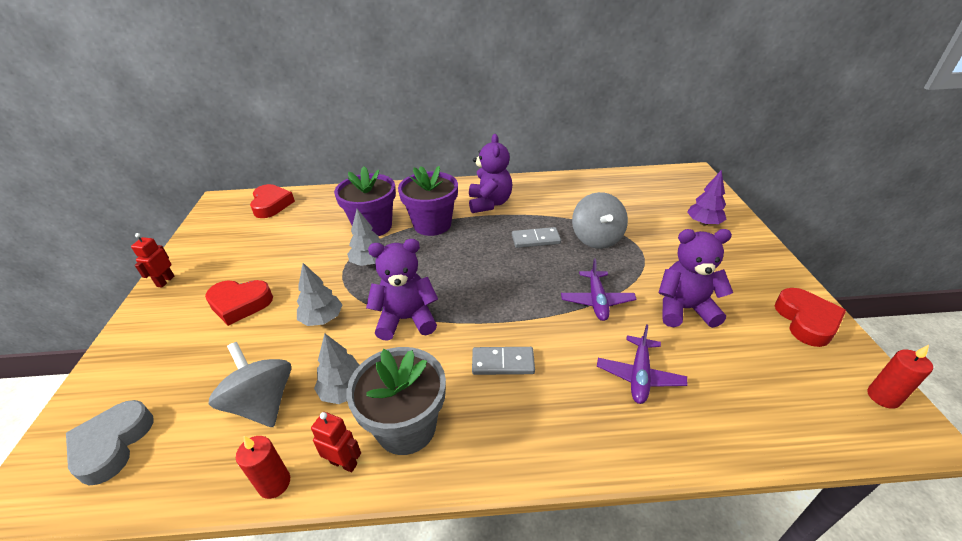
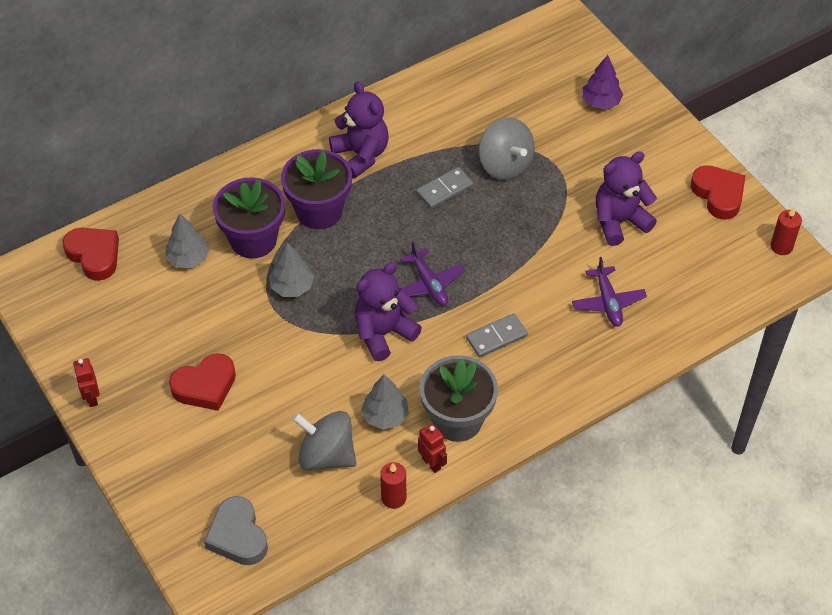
camera: 30 degrees left, 15 degrees up
grey tree [297,263,342,326] -> grey tree moved to [166,214,210,268]
red robot [311,412,361,472] -> red robot turned 60 degrees clockwise [418,424,447,473]
purple plane [561,258,637,321] -> purple plane moved to [400,242,465,306]

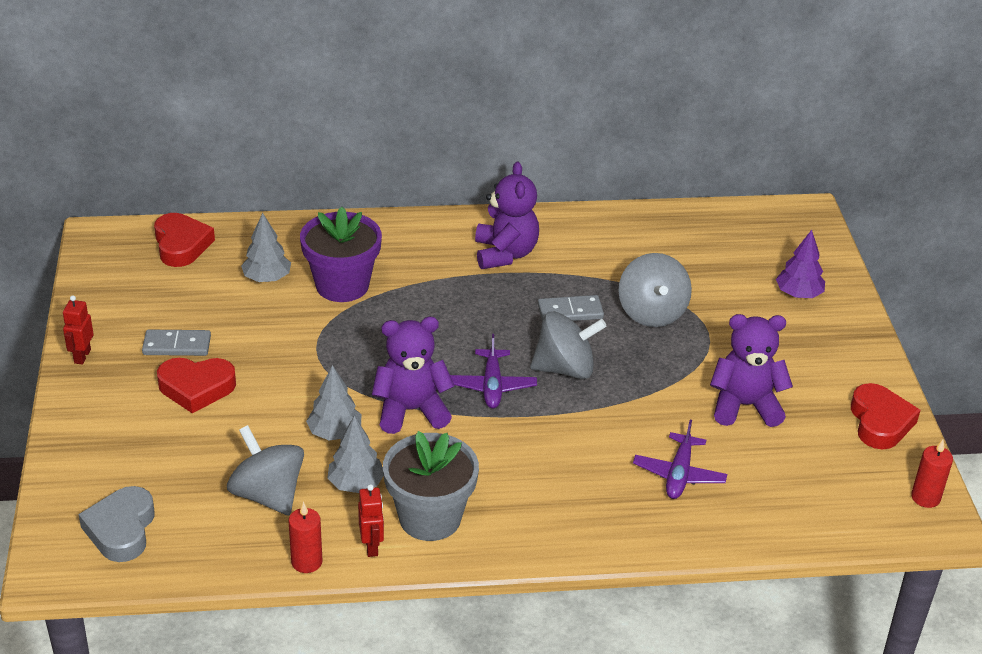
camera: 25 degrees right, 15 degrees down
grey tree [269,242,314,297] -> grey tree moved to [306,365,361,440]
purple flower pot [281,149,352,229] -> none
grey domino [466,313,528,357] -> grey domino moved to [142,330,211,356]
none -> grey spinning top [530,311,607,379]

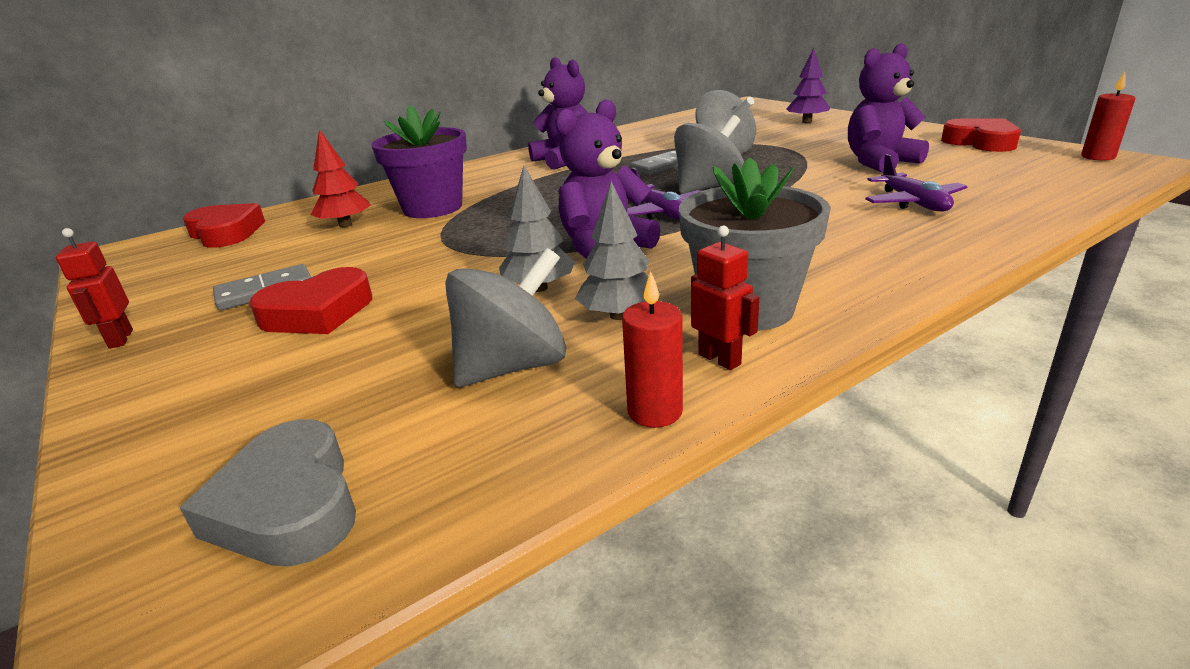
camera: 25 degrees left, 10 degrees down
grey spinning top [227,425,304,516] -> grey spinning top turned 120 degrees clockwise [445,248,566,387]
grey tree [241,213,291,282] -> red tree [311,129,371,227]

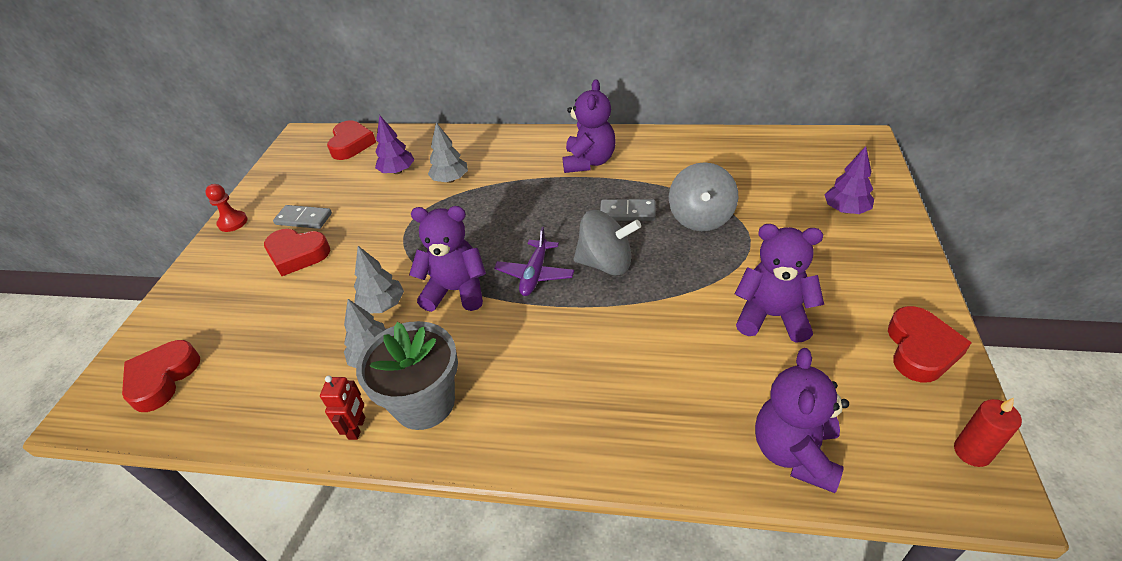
camera: 45 degrees right, 15 degrees up
red robot [56,228,133,349] -> red pawn [205,184,248,232]
grey heart [180,419,356,567] -> red heart [122,340,200,412]
red tree [311,129,371,227] -> purple tree [375,115,415,174]
purple flower pot [371,105,467,218] -> grey tree [428,122,468,183]
grey spinning top [445,248,566,387] -> none
red candle [622,271,683,428] -> none
purple plane [865,154,968,211] -> none
none -> purple teddy bear [755,348,849,493]

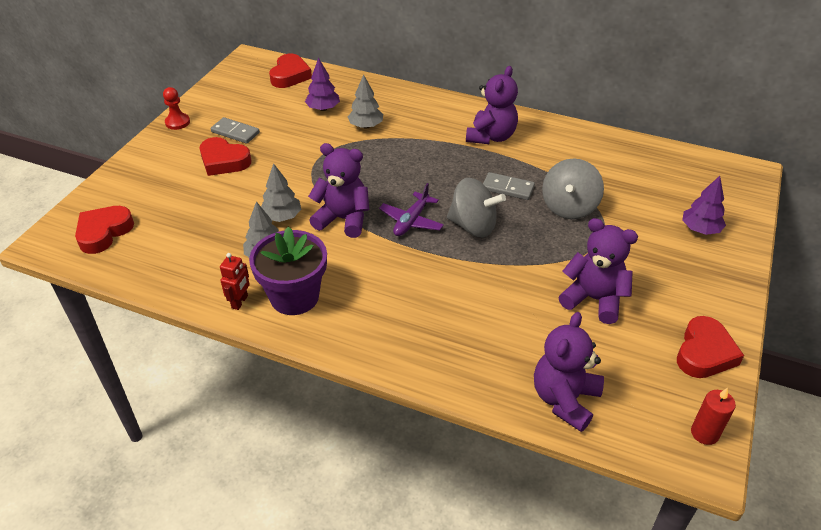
camera: 10 degrees right, 0 degrees up
grey flower pot [356,321,458,430] -> purple flower pot [249,226,327,315]

